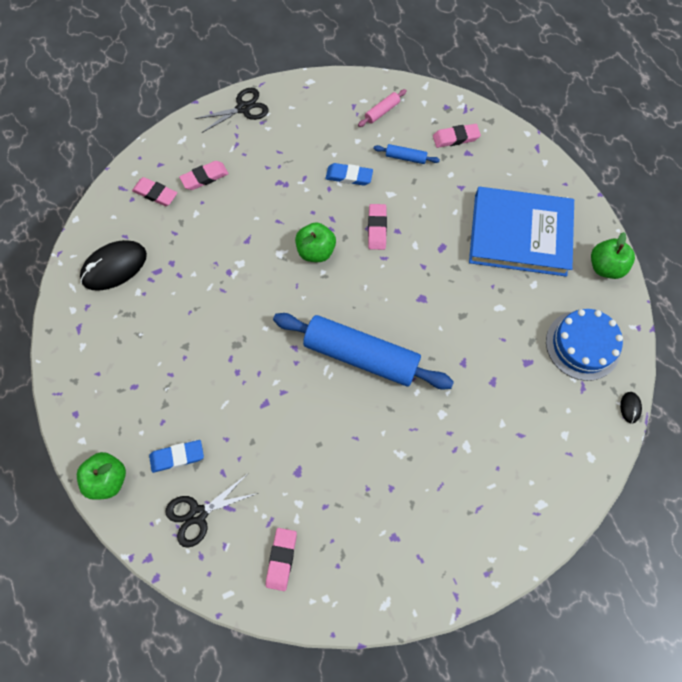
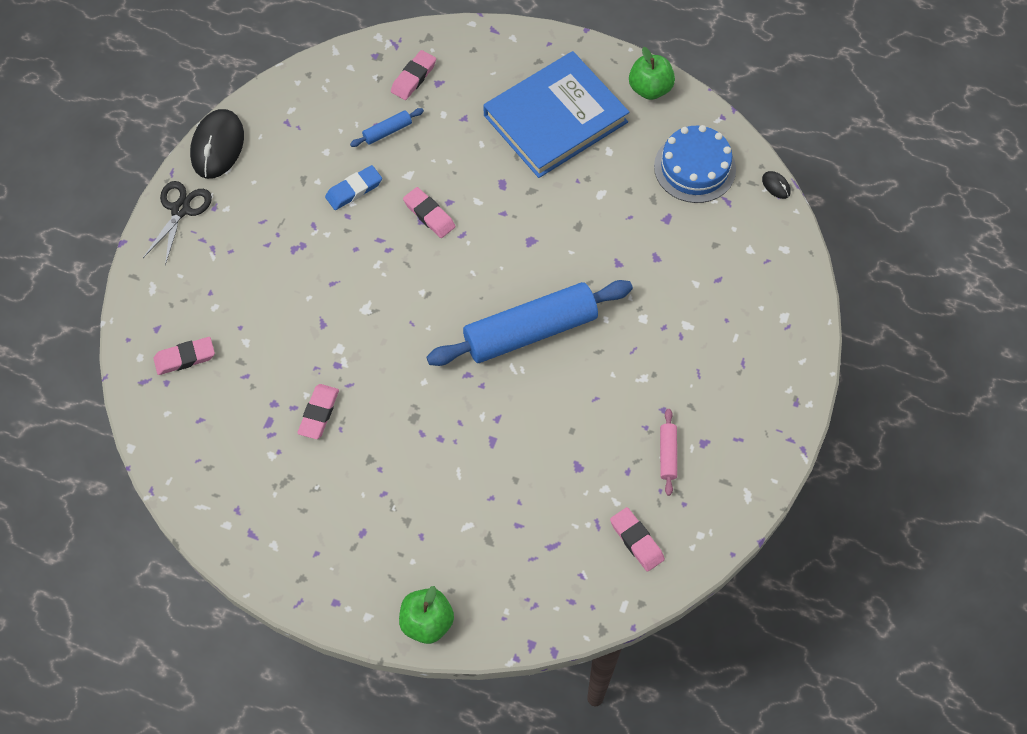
camera: 45 degrees left, 5 degrees down
black mouse [80,240,147,291] -> black mouse moved to [190,109,244,179]
blue eraser [149,440,204,473] -> none
black scissors [165,475,258,548] -> none
pink eraser [179,161,229,190] -> pink eraser moved to [297,384,339,439]
green apple [295,222,336,262] -> none
pink rolling pin [358,89,407,127] -> pink rolling pin moved to [660,409,677,496]

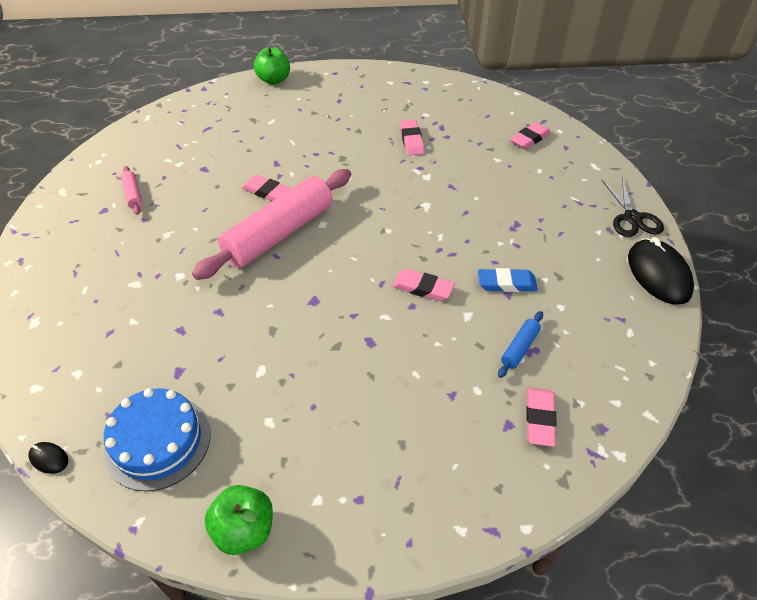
camera: 155 degrees right, 15 degrees down
blue eraser [325,165,382,210] -> blue eraser turned 60 degrees clockwise [478,268,538,292]
blue rolling pin [426,280,633,366] -> pink rolling pin [192,169,351,280]
blue book [483,51,629,178] -> none
pink eraser [610,507,665,572] -> pink eraser moved to [242,175,292,201]

